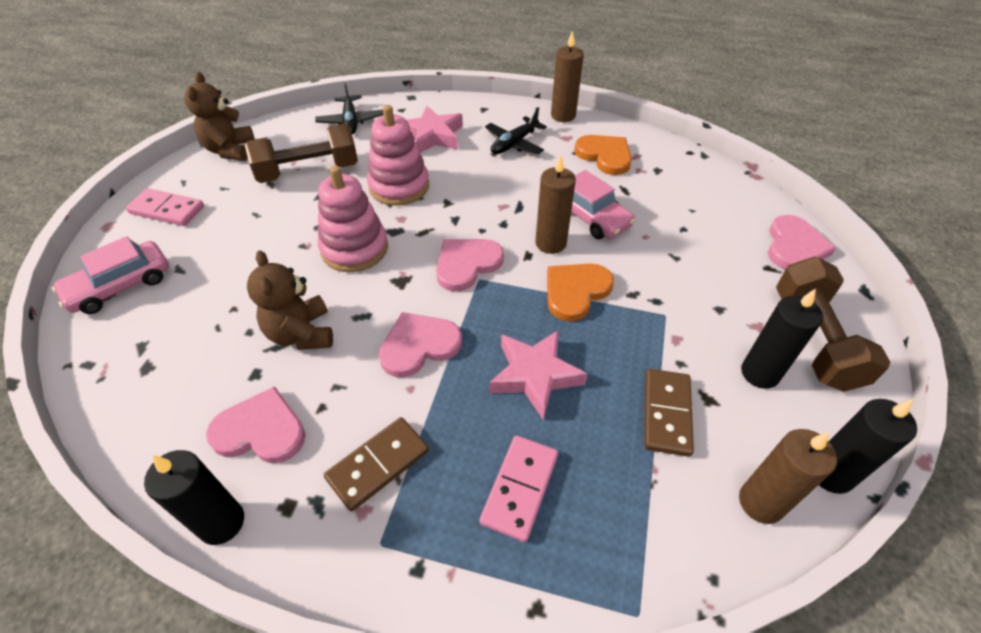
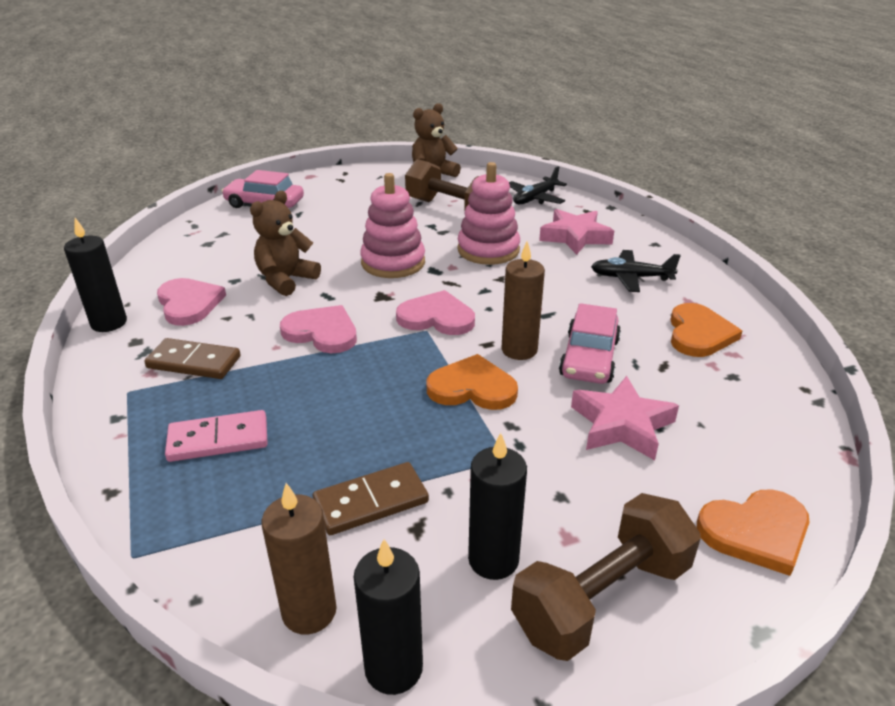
camera: 55 degrees right, 15 degrees down
pink domino [126,188,204,226] -> none
pink star [489,330,588,419] -> pink star moved to [571,376,679,460]
brown candle [551,31,584,122] -> none
pink heart [768,215,836,270] -> orange heart [697,489,810,576]

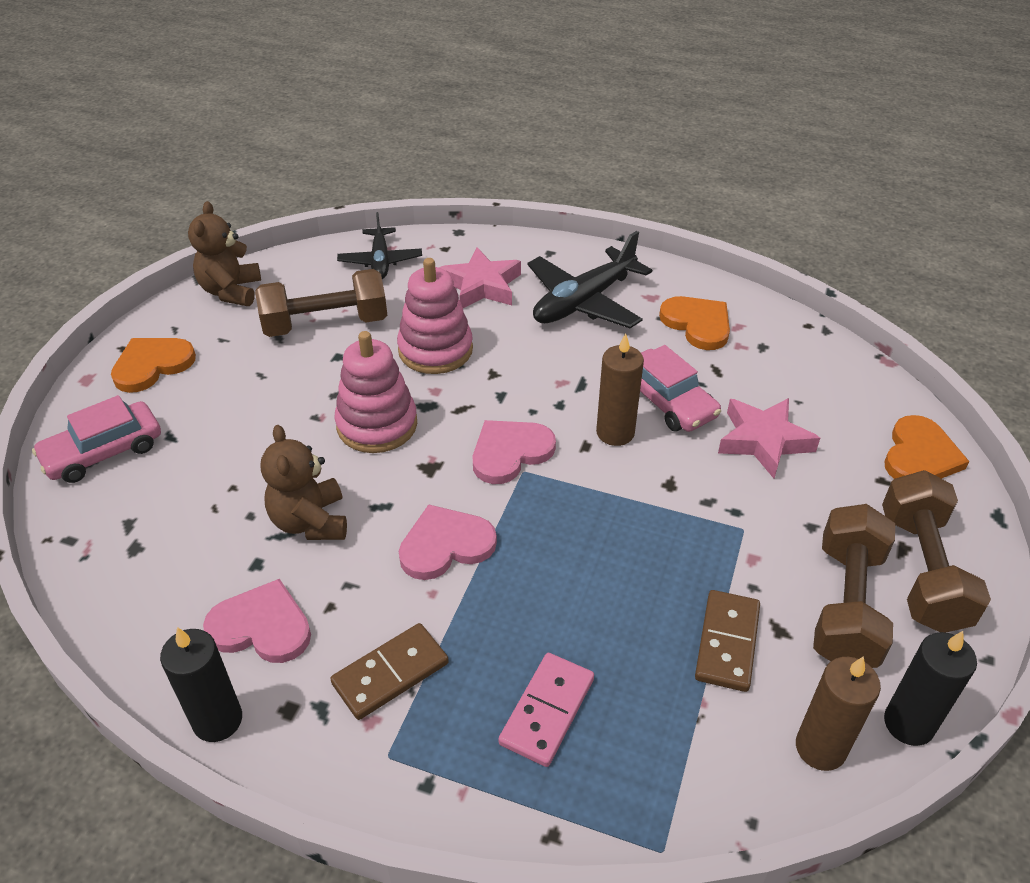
camera: 50 degrees left, 10 degrees up
orange heart [427,354,518,410] -> orange heart moved to [111,338,196,393]
black candle [468,433,527,580] -> brown dumbbell [813,504,895,668]
black plane [591,250,681,292] -> black plane [527,231,652,328], size x1.61

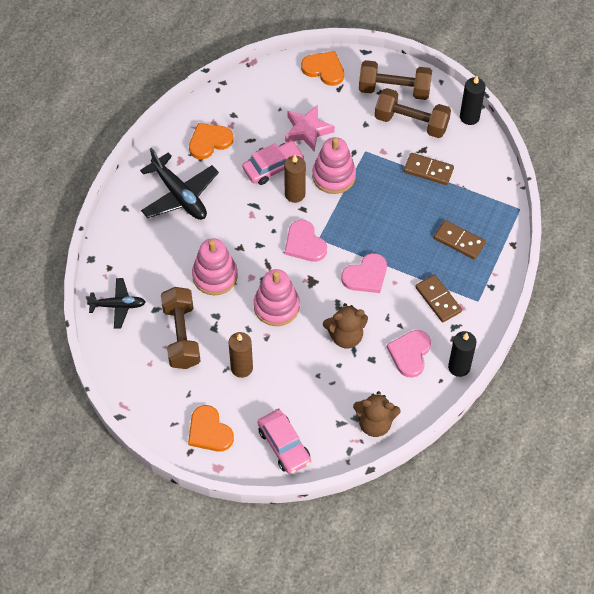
camera: 85 degrees left, 15 degrees up
brown teddy bear [188,201,261,306] -> brown teddy bear moved to [353,391,401,437]
pink heart [399,504,497,580] -> pink heart turned 105 degrees counterclockwise [341,253,387,293]
pink star [439,248,521,308] -> none
pink domino [498,653,594,767] -> brown domino [434,220,486,260]
brown candle [796,656,881,771] -> brown candle moved to [229,332,253,378]
none -> pink stacking toy [312,137,356,194]

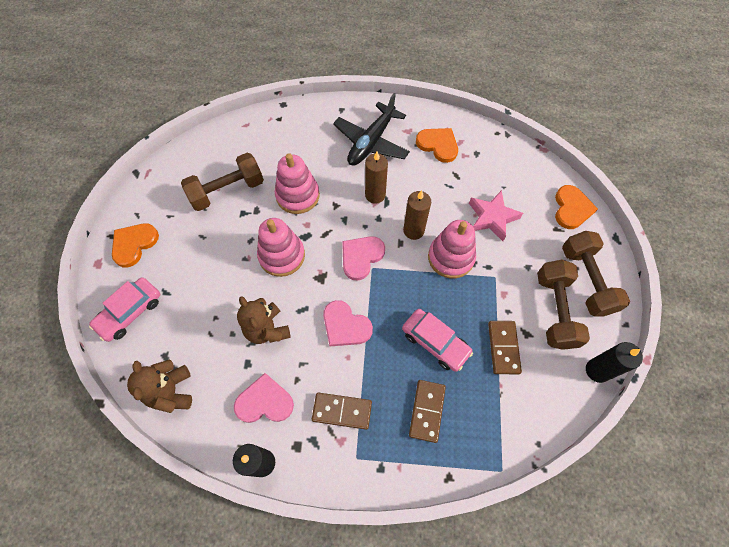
camera: 70 degrees right, 5 degrees up
black plane [86,278,146,328] -> none
brown candle [229,332,253,378] -> brown candle moved to [365,152,388,204]
pink car [242,141,304,185] -> pink car moved to [402,309,473,372]
brown domino [415,274,462,322] -> brown domino turned 60 degrees clockwise [312,393,372,430]

